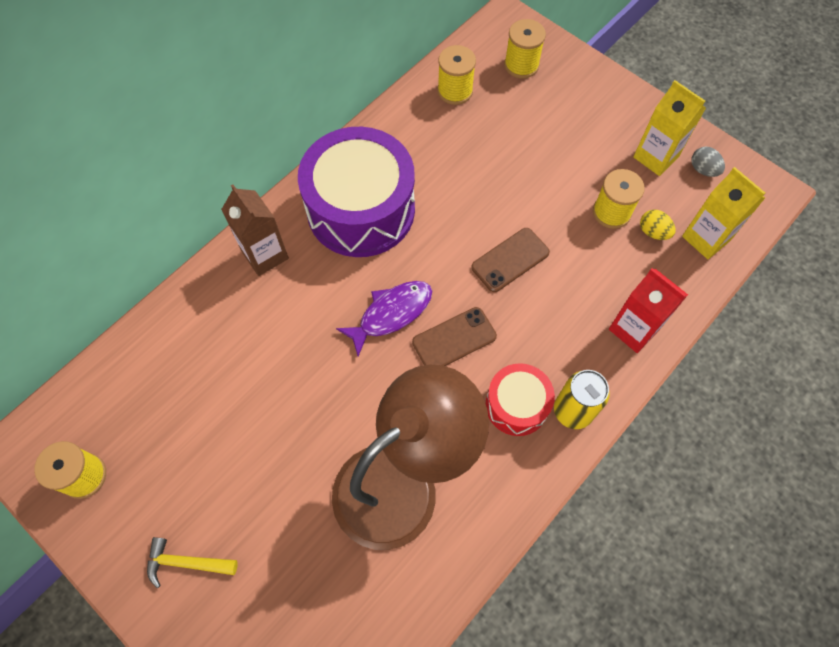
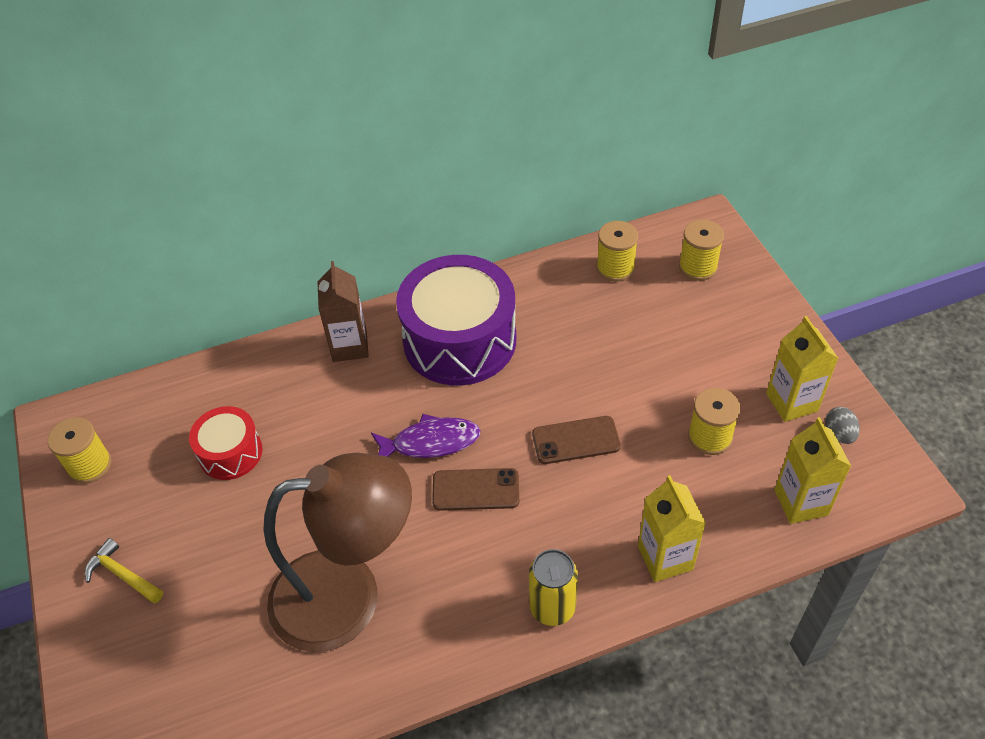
camera: 30 degrees right, 15 degrees down
red drum [486,363,555,436] -> red drum moved to [189,406,263,480]
red carton [609,268,688,353] -> yellow carton [638,475,706,582]
yellow egg [640,209,676,240] -> none

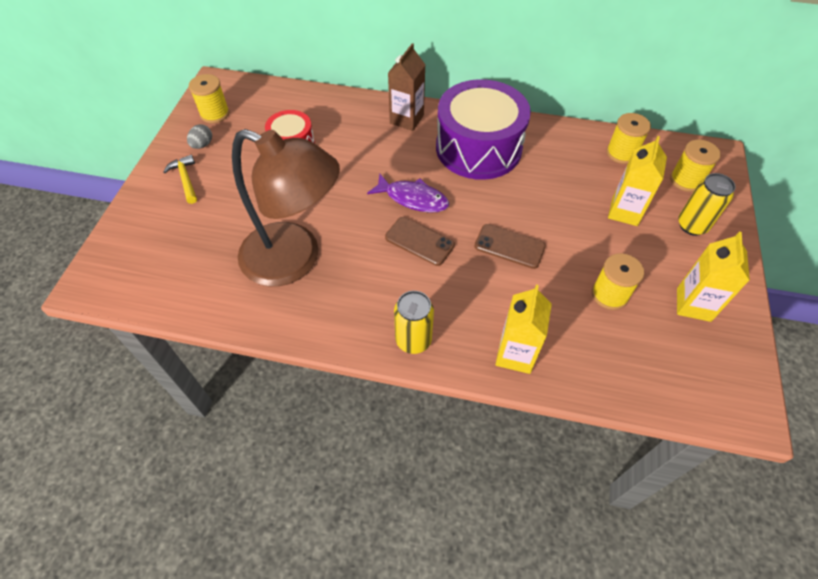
camera: 30 degrees right, 5 degrees up
yellow carton [774,417,851,524] -> yellow carton moved to [608,136,667,226]
grey egg [825,407,860,444] -> grey egg moved to [187,124,212,149]
none -> yellow can [678,173,736,236]

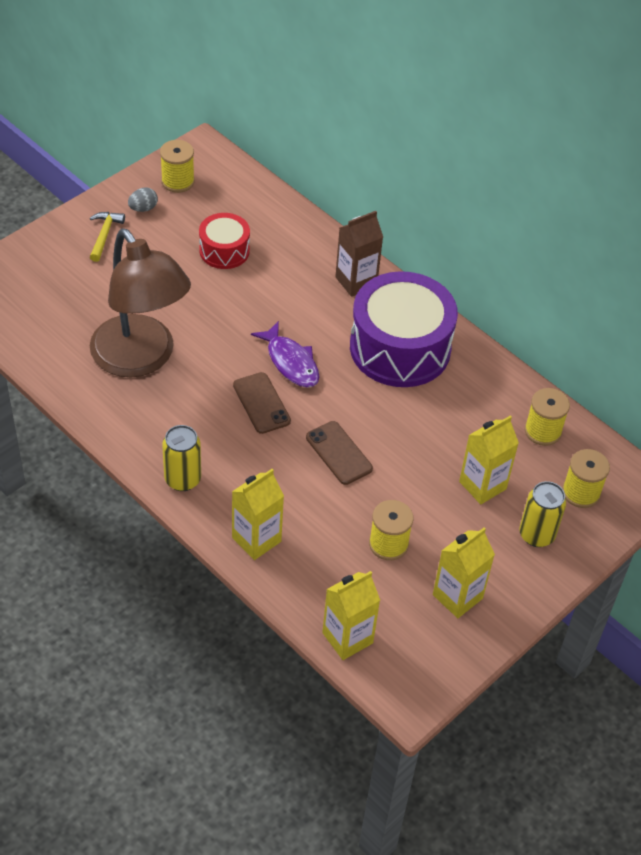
camera: 30 degrees right, 5 degrees down
none -> yellow carton [322,571,380,660]

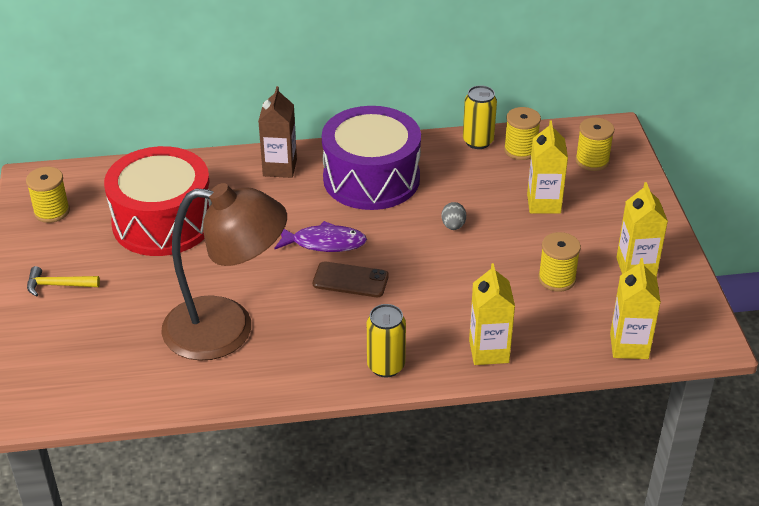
camera: 50 degrees left, 10 degrees down
yellow hammer [90,212,125,262] -> yellow hammer turned 45 degrees counterclockwise [27,266,100,297]
grey egg [128,187,158,212] -> grey egg moved to [442,202,466,230]
red drum [199,213,250,269] -> red drum [104,146,212,256], size x1.93
brown phone [306,421,373,485] -> none
yellow can [519,481,566,547] -> yellow can moved to [463,85,497,149]

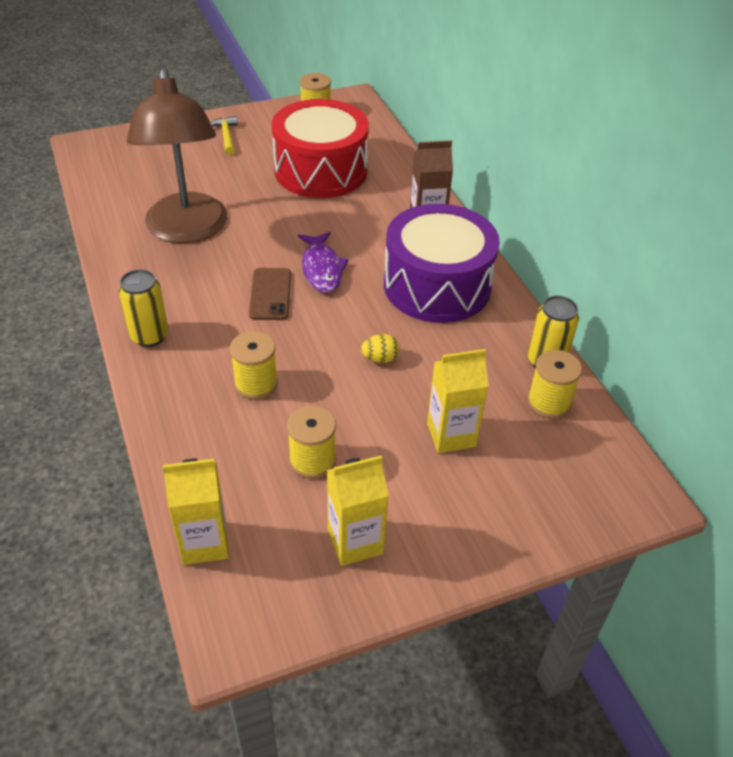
camera: 75 degrees right, 5 degrees up
grey egg [442,202,466,230] -> yellow egg [361,334,400,363]
yellow carton [469,263,515,365] -> none
yellow spool [575,117,614,171] -> yellow spool moved to [230,331,278,400]

